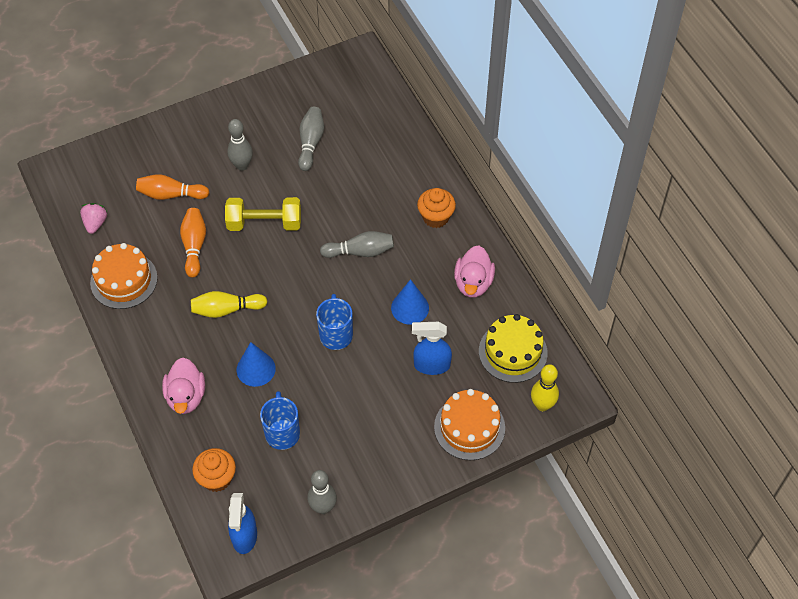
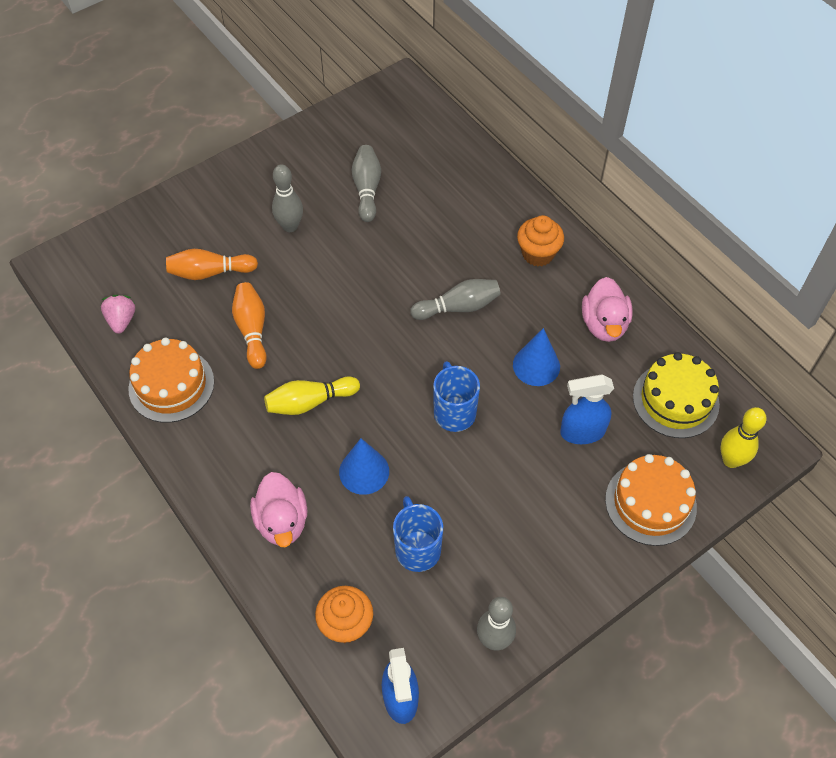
camera: 10 degrees left, 0 degrees up
yellow dumbbell [225,197,301,231] -> none

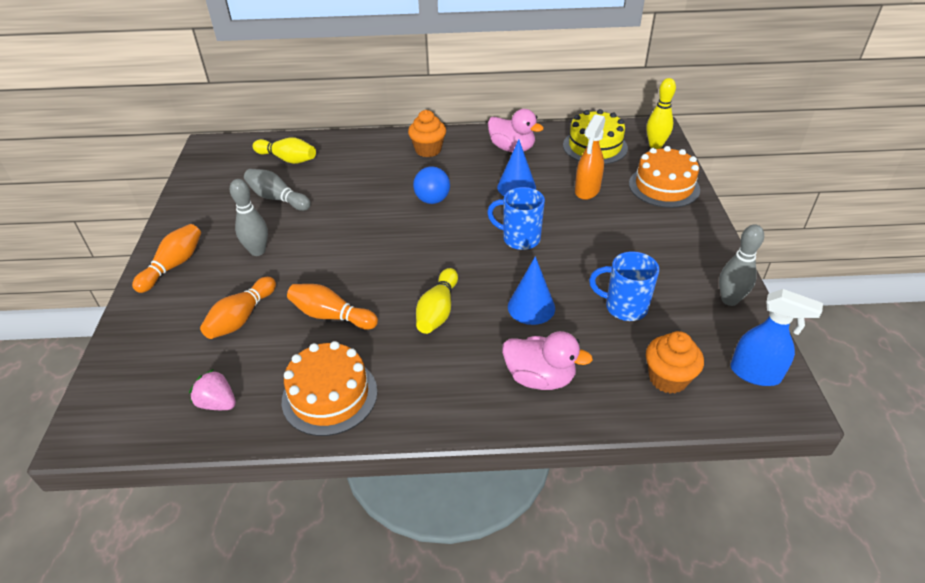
camera: 55 degrees left, 15 degrees down
grey bowling pin [410,279,501,320] -> blue ball [413,167,450,204]
blue spray bottle [560,374,614,444] -> orange spray bottle [575,114,605,200]
none -> orange bowling pin [132,224,201,293]
none -> yellow bowling pin [253,137,316,164]

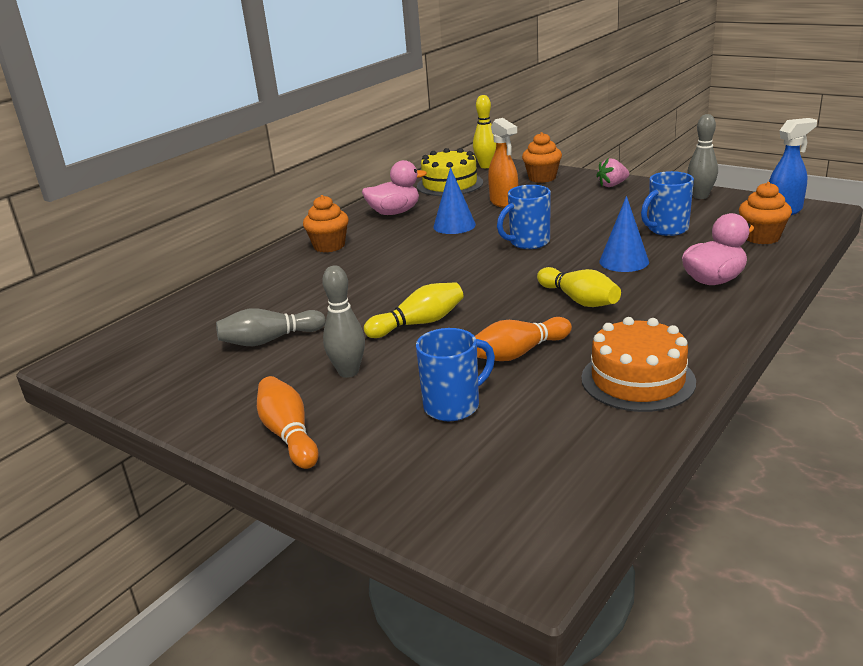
camera: 50 degrees left, 15 degrees down
pink strawberry [189,369,236,410] -> pink strawberry moved to [596,158,629,187]
orange bowling pin [200,277,276,339] -> blue mug [416,328,495,421]
yellow bowling pin [253,137,316,164] -> yellow bowling pin moved to [364,282,464,338]
blue ball [413,167,450,204] -> none
orange cake [629,146,700,208] -> orange cupcake [522,132,562,183]

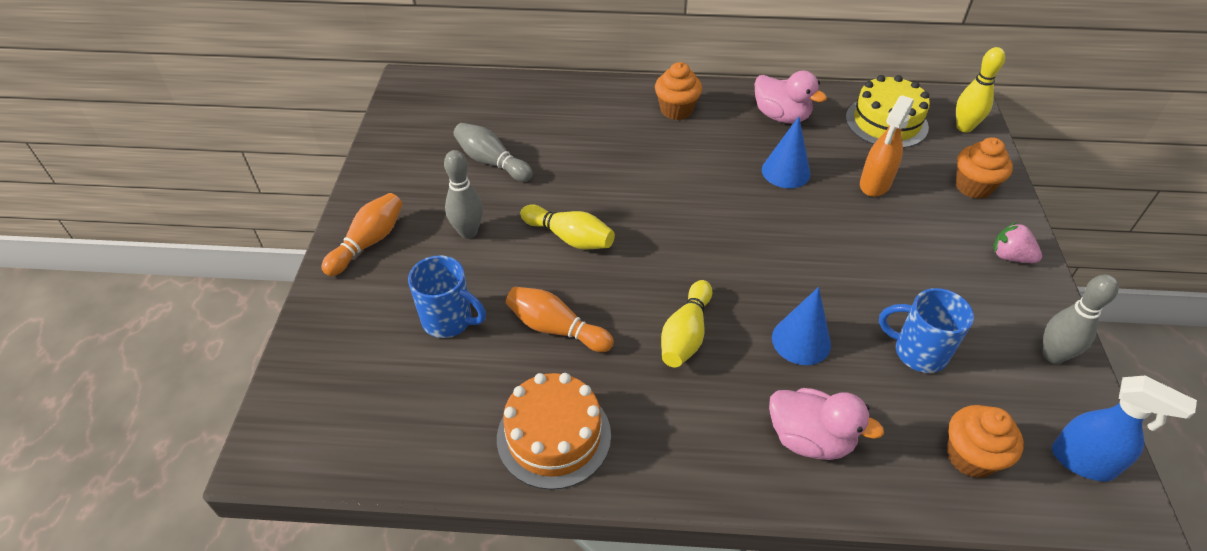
camera: 55 degrees right, 20 degrees up
blue mug [497,185,551,249] -> none

